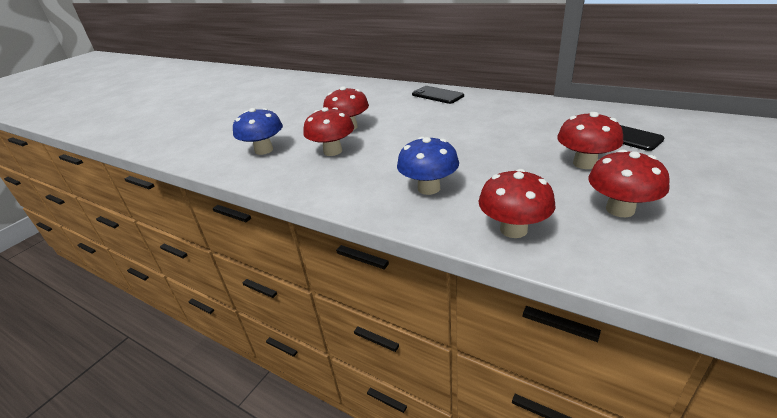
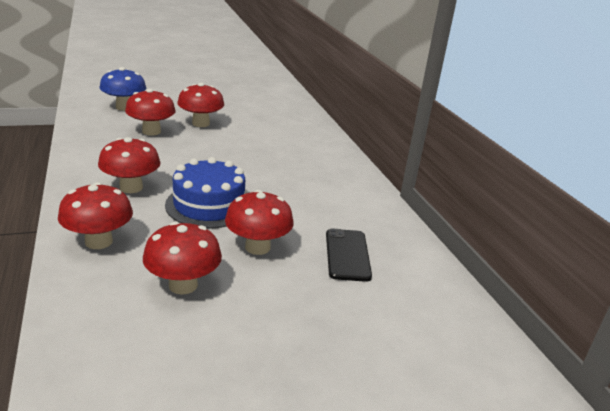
camera: 35 degrees right, 5 degrees down
blue mushroom [397,137,459,195] -> red mushroom [98,137,161,193]
black phone [412,86,464,104] -> none
none -> blue cake [165,157,246,228]

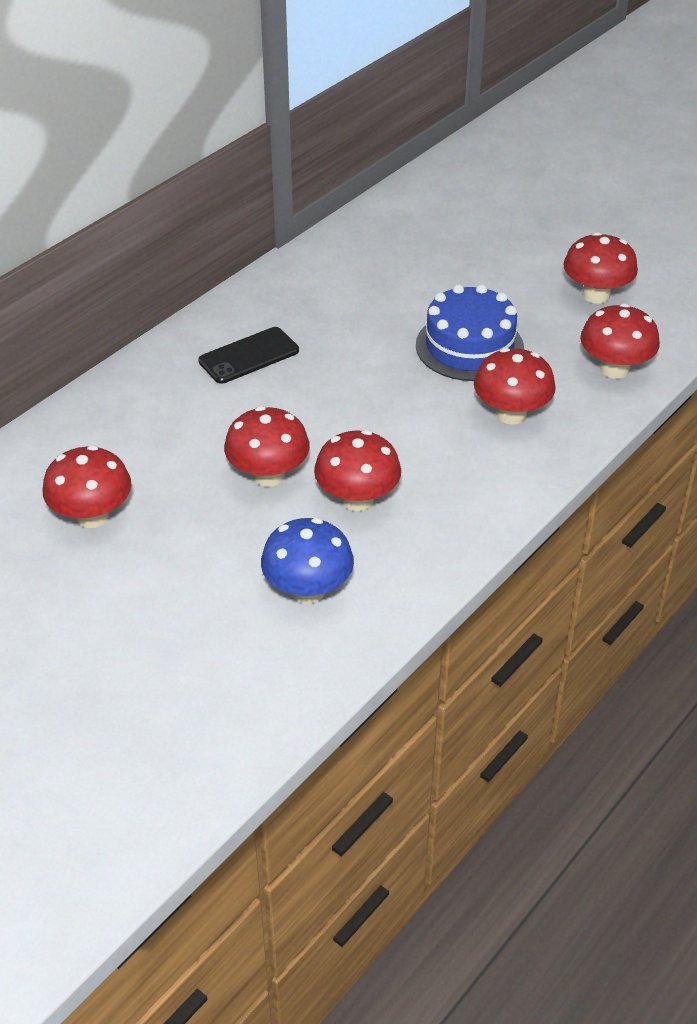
camera: 120 degrees left, 15 degrees up
red mushroom [225,190,294,255] -> red mushroom moved to [43,445,132,528]
black phone [326,228,372,282] -> black phone moved to [198,327,299,384]

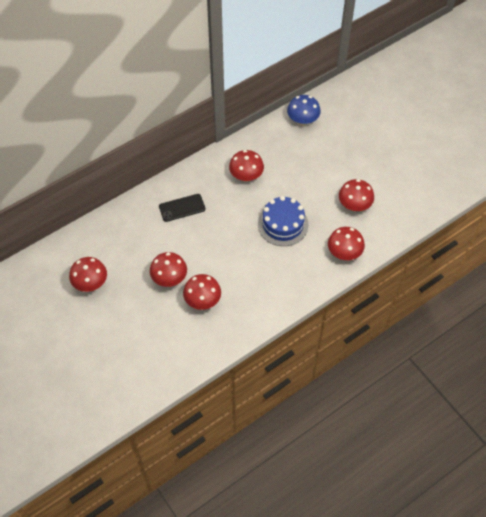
camera: 15 degrees right, 15 degrees up
blue mushroom [261,518,354,604] -> blue mushroom moved to [287,95,321,126]
red mushroom [474,348,556,425] -> red mushroom moved to [229,150,264,182]

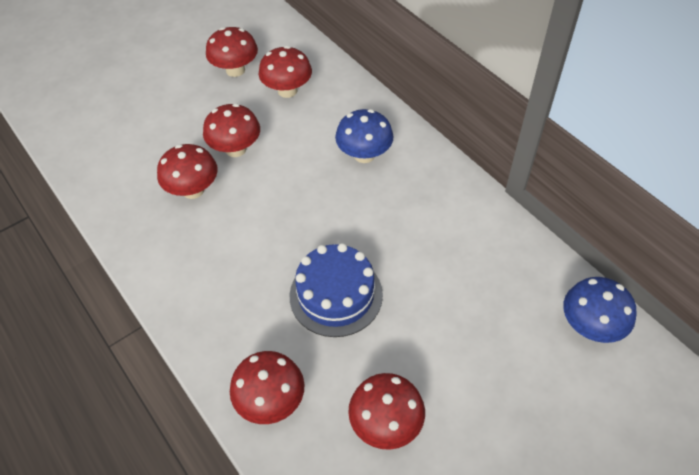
camera: 90 degrees right, 5 degrees down
black phone [159,194,205,222] -> blue mushroom [335,109,393,163]
red mushroom [229,150,264,182] -> red mushroom moved to [259,46,312,98]

